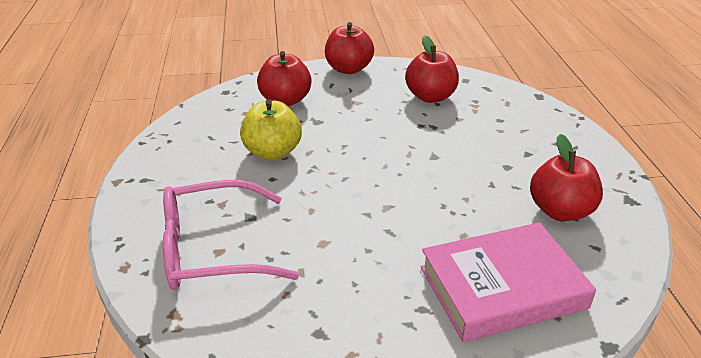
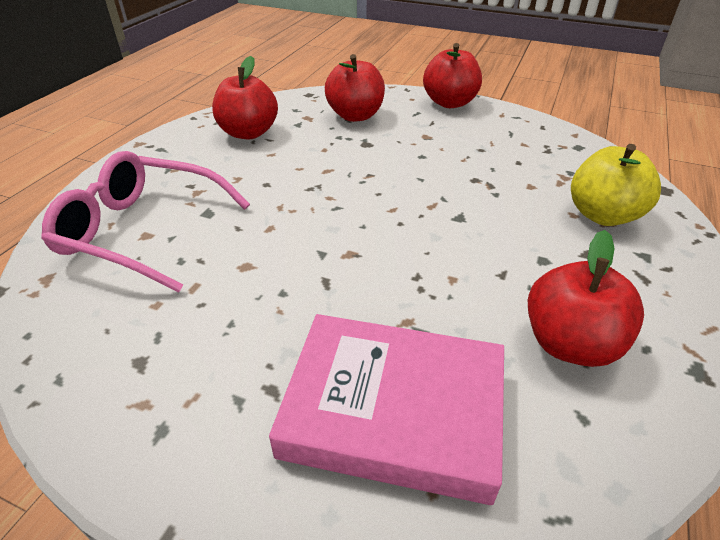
camera: 30 degrees right, 5 degrees up
yellow apple [240,99,302,160] -> yellow apple moved to [571,144,661,226]
red apple [405,35,459,103] -> red apple moved to [212,56,278,139]

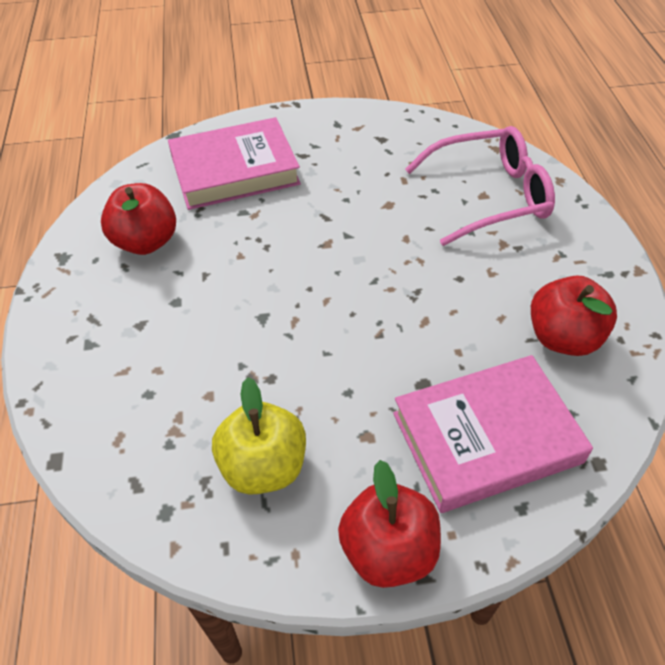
camera: 150 degrees right, 10 degrees up
red apple [325,54,385,122] -> pink book [393,355,593,513]
yellow apple [571,144,661,226] -> yellow apple moved to [212,377,306,495]

